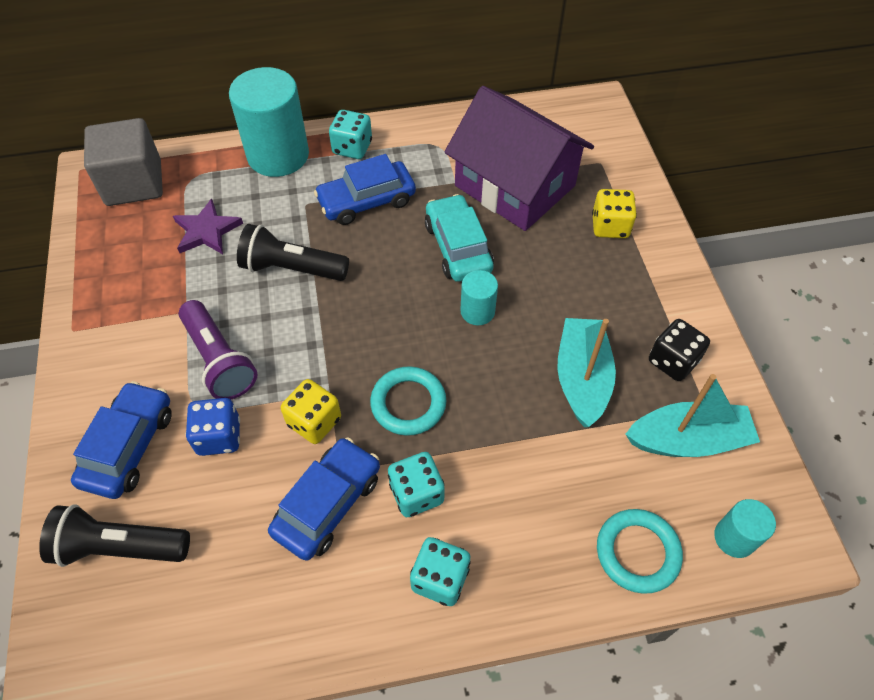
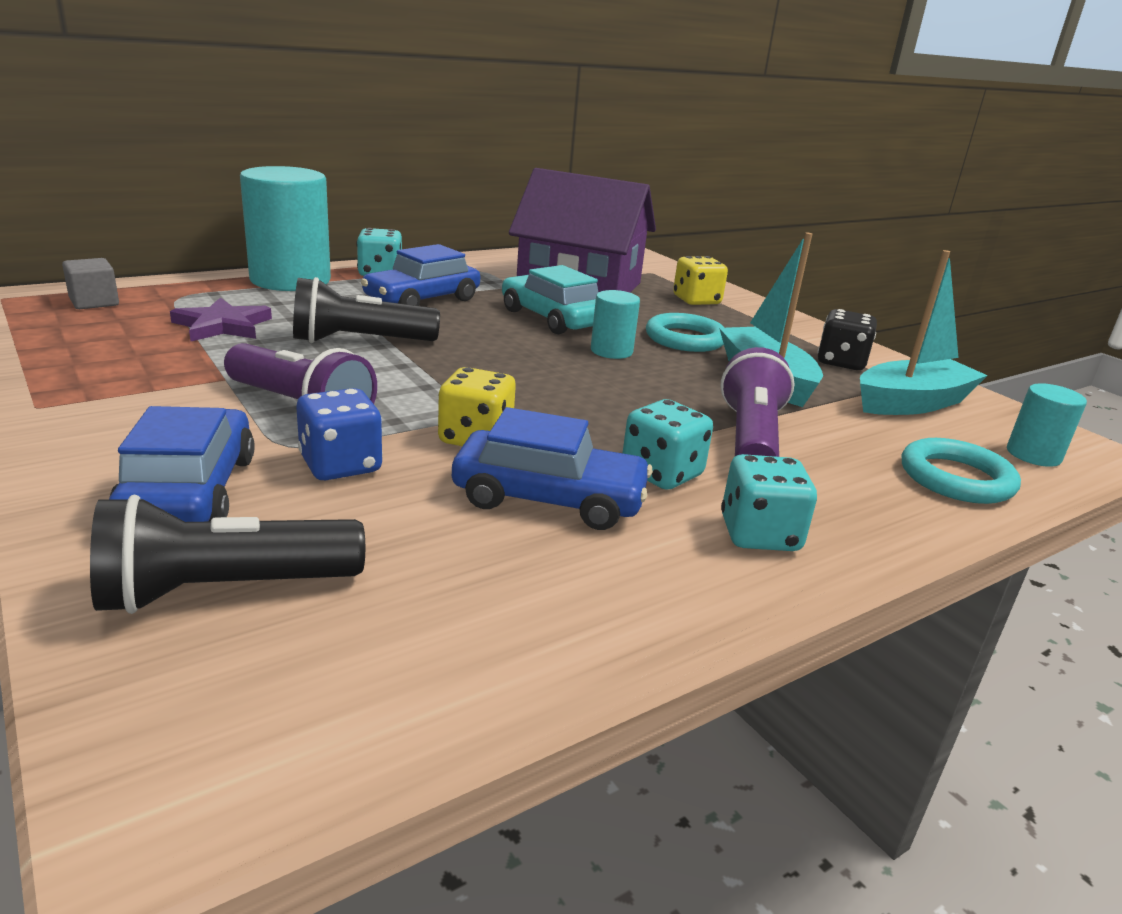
camera: 25 degrees left, 30 degrees down
grey cube [84,118,163,206] -> grey cube [62,258,119,309], size x0.50
blue car [268,437,380,561] -> blue car turned 90 degrees clockwise [452,407,653,530]
turquoise ring [370,366,446,436] -> turquoise ring moved to [646,313,724,352]
none -> purple flashlight [720,347,794,457]

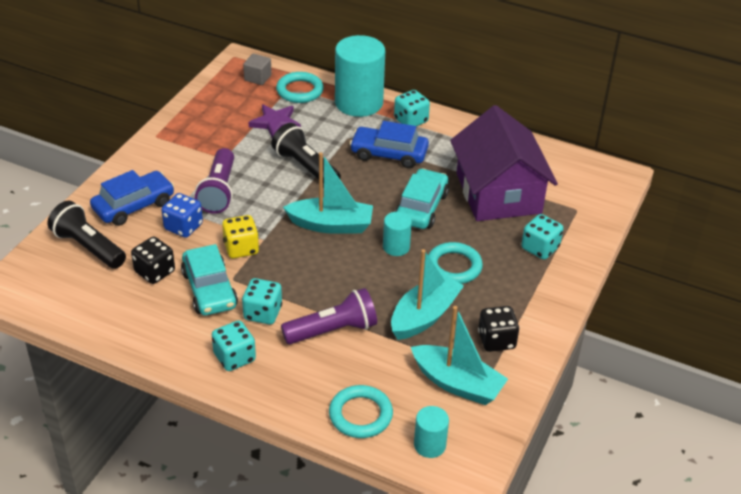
camera: 60 degrees right, 15 degrees up
blue car [452,407,653,530] -> turquoise car [181,244,238,315]
yellow dice [673,256,728,305] -> turquoise dice [521,214,563,260]
none -> black dice [131,237,175,284]
none -> turquoise ring [276,72,324,103]
none -> turquoise boat [283,152,373,234]

